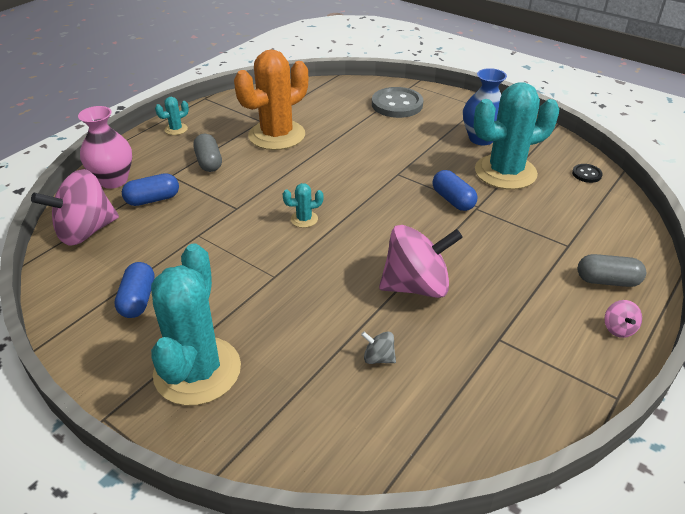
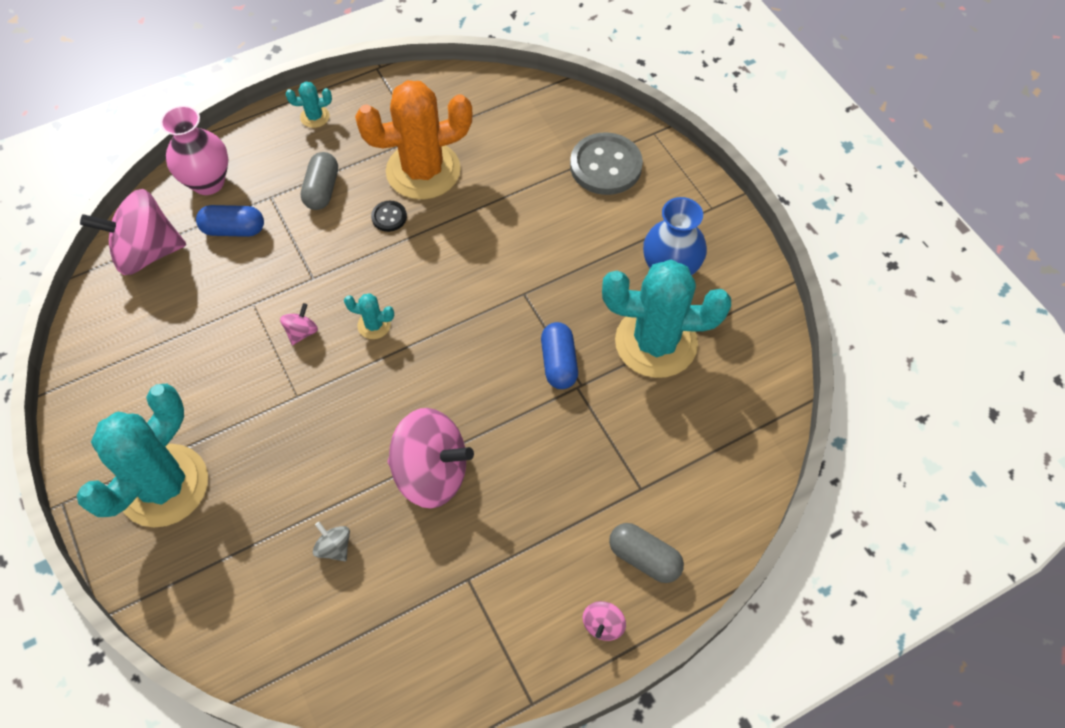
camera: 25 degrees right, 20 degrees up
blue capsule [114,262,155,318] -> none
black button [572,164,603,183] -> black button moved to [371,201,407,232]
none -> pink spinning top [280,303,318,345]

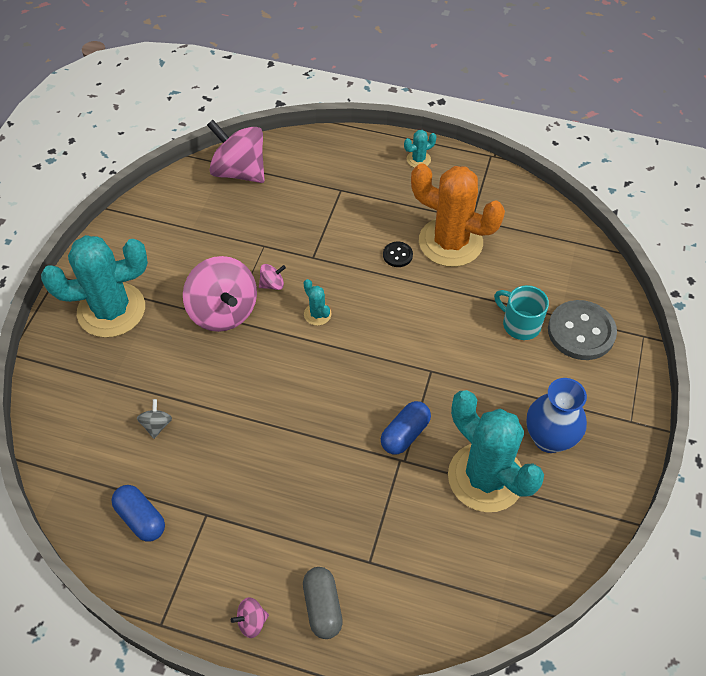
camera: 45 degrees right, 5 degrees down
pink vase [160,105,228,195] -> none
blue capsule [196,205,264,237] -> blue capsule moved to [111,485,165,542]
turquoise cactus [286,82,332,128] -> turquoise cactus turned 60 degrees counterclockwise [404,130,437,168]
grey capsule [301,152,338,210] -> none
pink spinning top [387,408,474,508] -> pink spinning top moved to [183,256,257,332]
none -> turquoise mug [494,285,549,340]

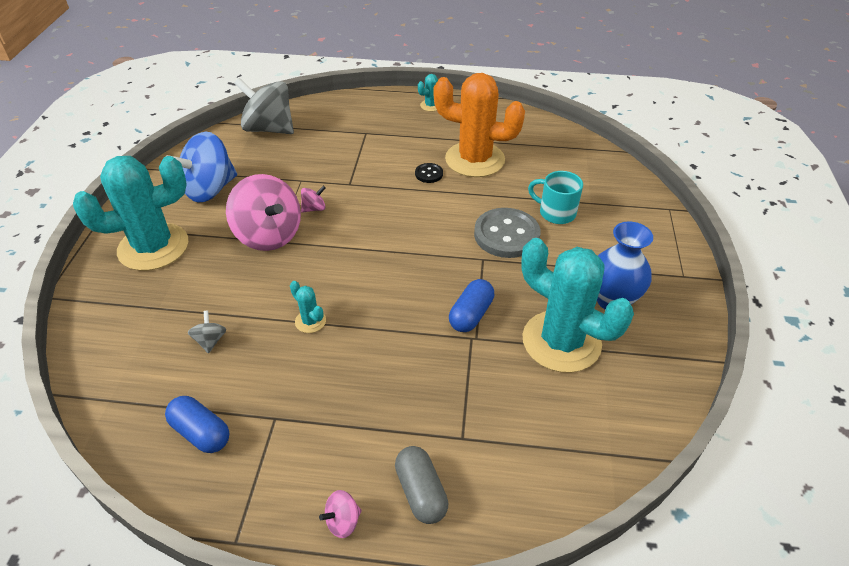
camera: 10 degrees left, 10 degrees down
pink spinning top [207,120,265,183] -> grey spinning top [234,78,294,134]
turquoise cactus [304,279,332,326] -> turquoise cactus moved to [290,281,326,333]
grey button [548,300,617,360] -> grey button moved to [474,208,540,258]
none -> blue spinning top [166,132,237,203]

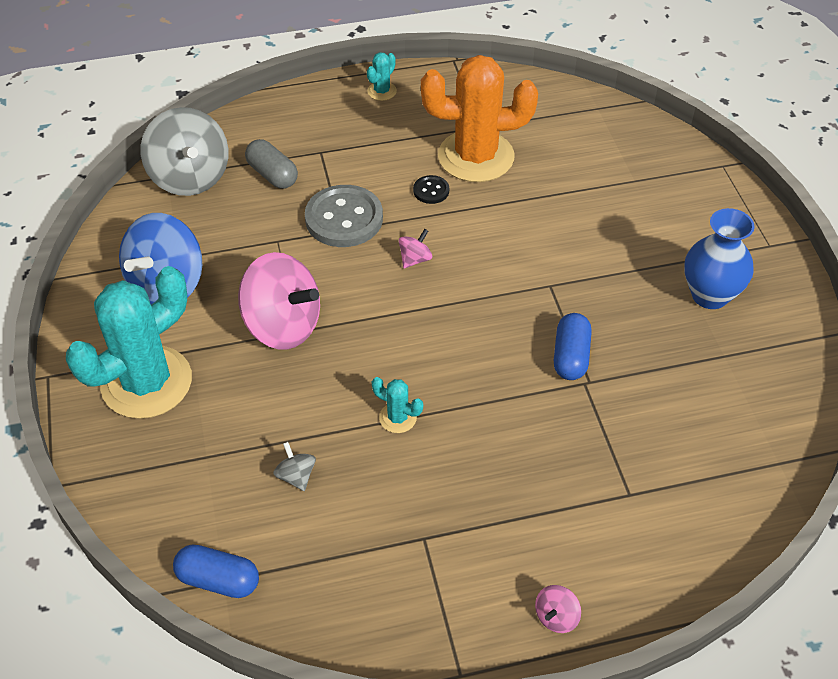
camera: 20 degrees left, 5 degrees up
blue capsule [165,396,229,453] -> blue capsule moved to [173,544,259,598]
grey spinning top [234,78,294,134] -> grey spinning top turned 120 degrees counterclockwise [141,107,229,196]
pink spinning top [301,186,326,213] -> pink spinning top moved to [399,229,432,268]
grey capsule [395,446,448,524] -> grey capsule moved to [245,139,298,189]
grey button [474,208,540,258] -> grey button moved to [305,185,383,247]
turquoise cactus [521,238,634,373] -> none
turquoise mug [528,171,583,224] -> none

